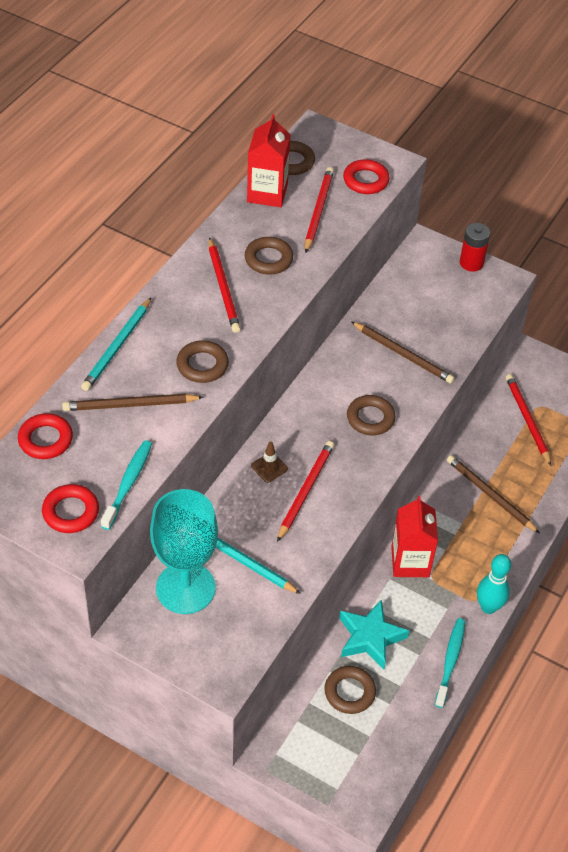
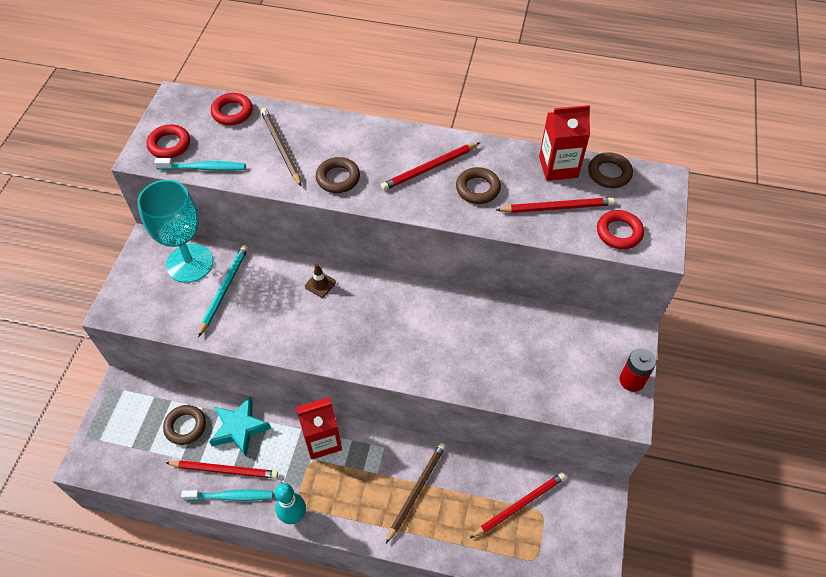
camera: 75 degrees right, 5 degrees up
turquoise pencil [81,298,151,391] -> none
red pencil [277,441,334,542] -> red pencil moved to [166,460,278,479]
brown ring [347,395,396,435] -> none
brown pencil [351,321,455,383] -> none

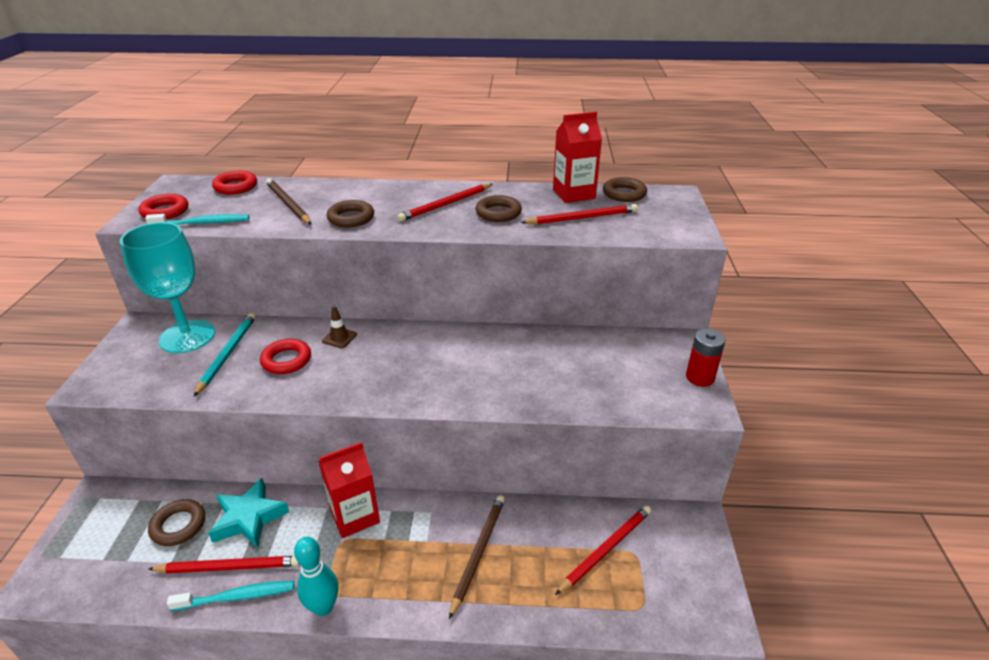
camera: 10 degrees left, 20 degrees down
red ring [597,210,644,249] -> red ring moved to [260,339,311,374]

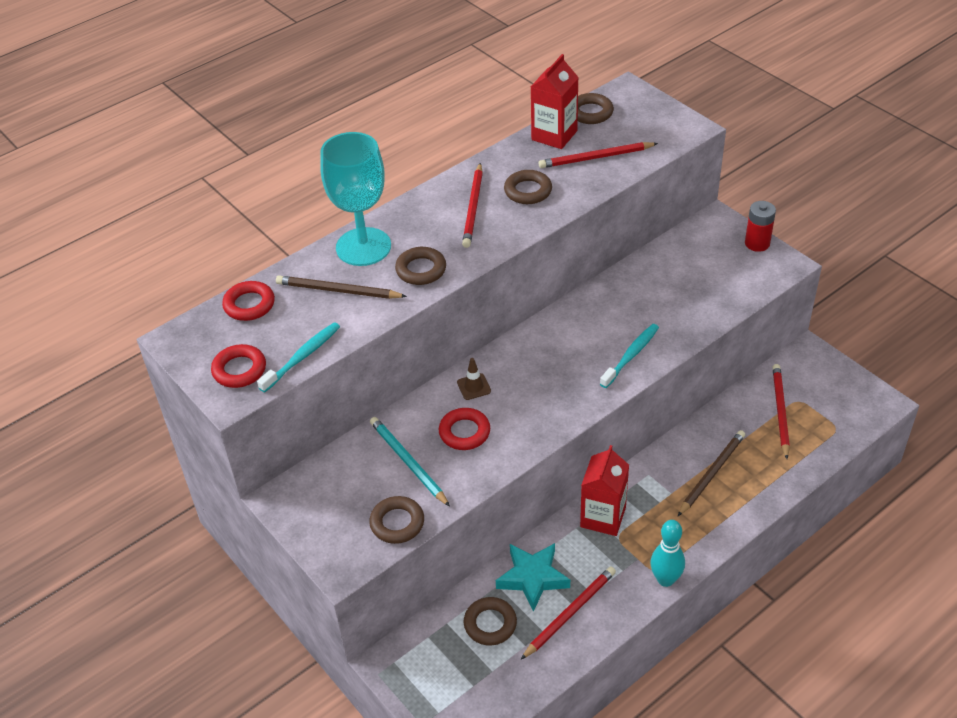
camera: 40 degrees left, 10 degrees up
turquoise goblet [120,222,215,353] -> turquoise goblet moved to [320,132,391,266]
turquoise toothbrush [167,581,294,611] -> turquoise toothbrush moved to [600,324,659,388]
brown pencil [449,495,505,619] -> brown pencil turned 60 degrees clockwise [678,430,745,516]
red pencil [521,204,638,225] -> red pencil turned 135 degrees counterclockwise [538,142,658,168]
none -> brown ring [369,496,424,544]

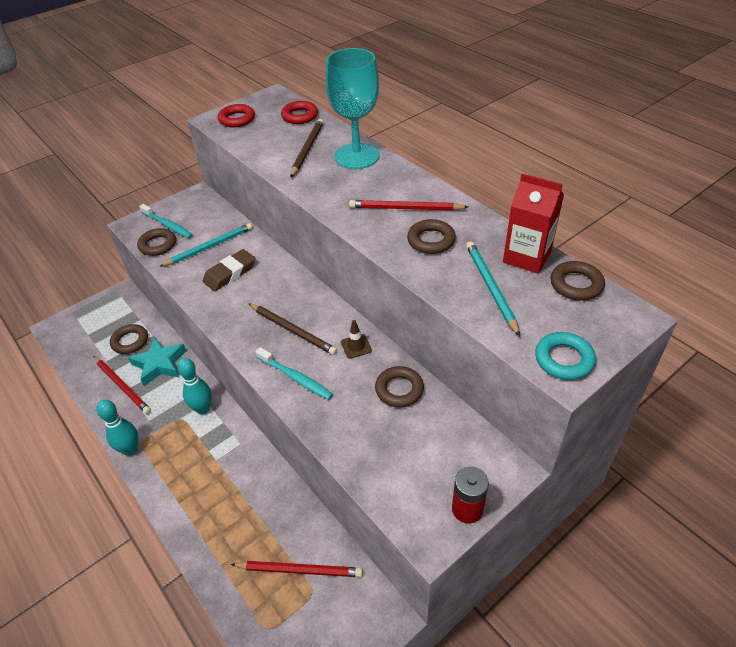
camera: 90 degrees right, 0 degrees up
turquoise toothbrush [257,322,340,393] -> turquoise toothbrush moved to [139,204,193,238]
brown ring [395,247,446,285] -> brown ring moved to [375,366,424,408]
red ring [439,408,490,450] -> brown eraser [203,249,256,291]
brown traffic cone [457,358,491,400] -> brown traffic cone moved to [341,320,372,359]
red pencil [538,142,658,168] -> turquoise pencil [466,241,520,336]
red carton [580,445,629,536] -> turquoise bowling pin [177,358,212,414]
brown pencil [678,430,745,516] -> brown pencil moved to [248,303,337,355]
none -> turquoise ring [535,332,596,380]

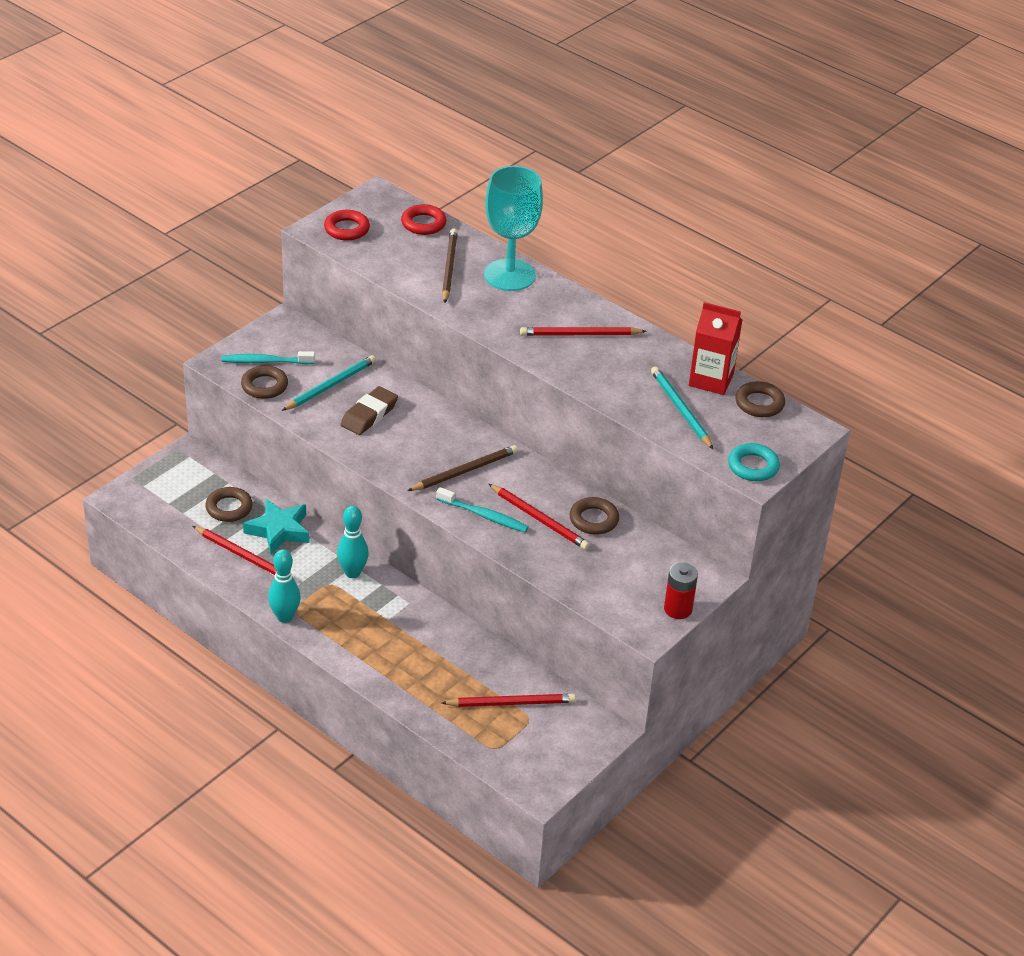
camera: 15 degrees left, 5 degrees down
turquoise toothbrush [139,204,193,238] -> turquoise toothbrush turned 150 degrees clockwise [221,351,315,364]
brown pencil [248,303,337,355] -> brown pencil turned 60 degrees counterclockwise [407,445,518,491]
brown traffic cone [341,320,372,359] -> none
brown ring [407,219,456,254] -> none
none -> red pencil [489,484,590,550]

